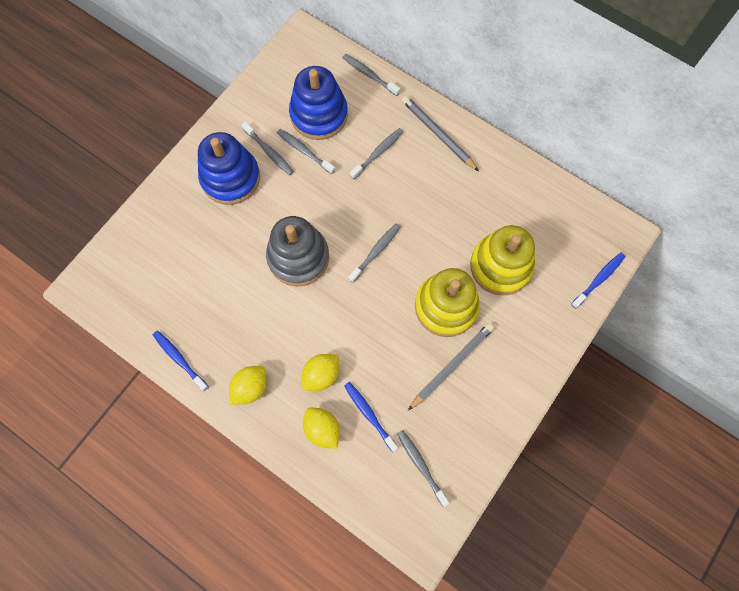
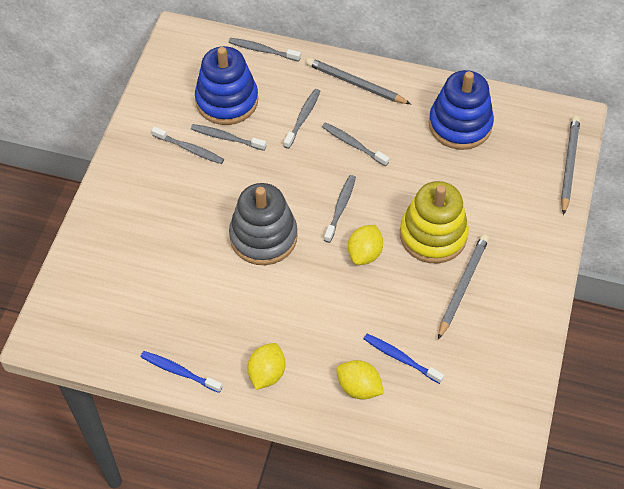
camera: 20 degrees left, 15 degrees down
blue stacking toy [198,132,260,205] -> blue stacking toy moved to [429,70,494,150]
yellow lemon [302,354,339,391] -> yellow lemon moved to [348,225,383,265]
grey toothbrush [397,430,449,507] -> grey toothbrush moved to [322,122,389,167]
yellow stacking toy [470,225,535,295] -> none
blue toothbrush [571,253,625,308] -> grey pencil [561,116,580,215]

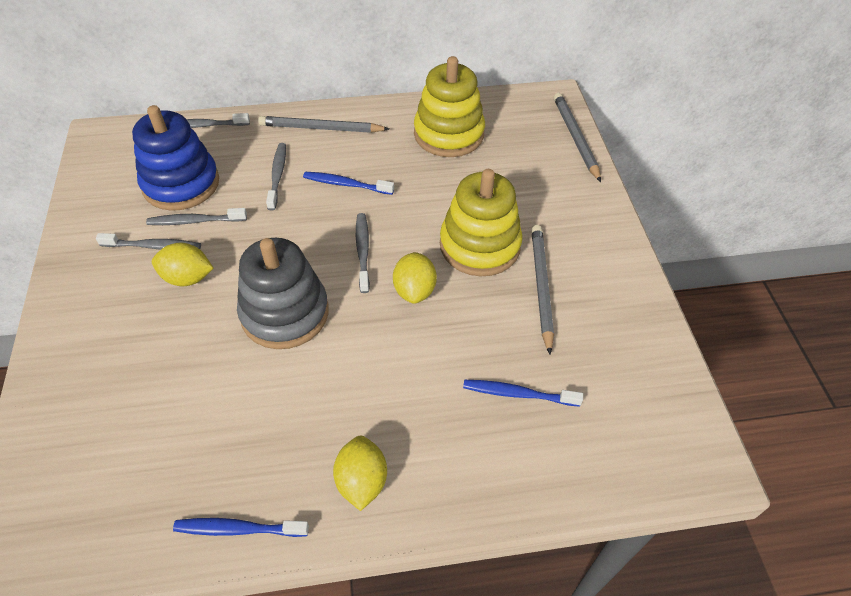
camera: 25 degrees left, 5 degrees down
grey toothbrush [322,122,389,167] -> blue toothbrush [303,172,394,195]
yellow lemon [336,360,384,400] -> yellow lemon moved to [152,243,213,286]
blue stacking toy [429,70,494,150] -> yellow stacking toy [414,56,485,157]

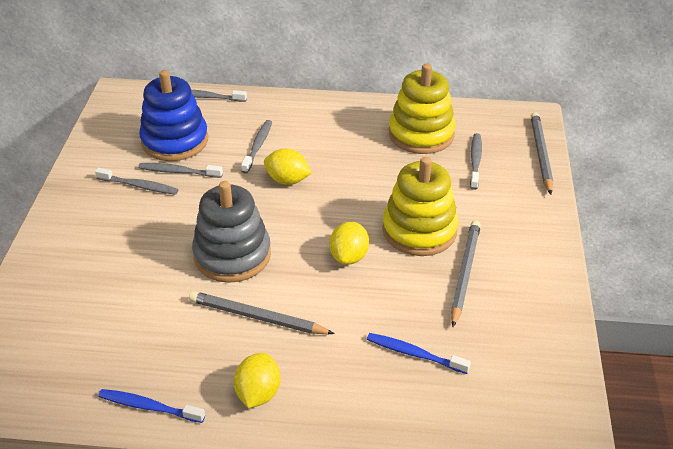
camera: 15 degrees right, 10 degrees down
yellow lemon [152,243,213,286] -> yellow lemon moved to [264,149,312,185]
grey pencil [258,116,389,133] -> grey pencil moved to [189,291,335,334]
blue toothbrush [303,172,394,195] -> none
grey toothbrush [356,213,370,293] -> grey toothbrush moved to [470,133,482,190]

